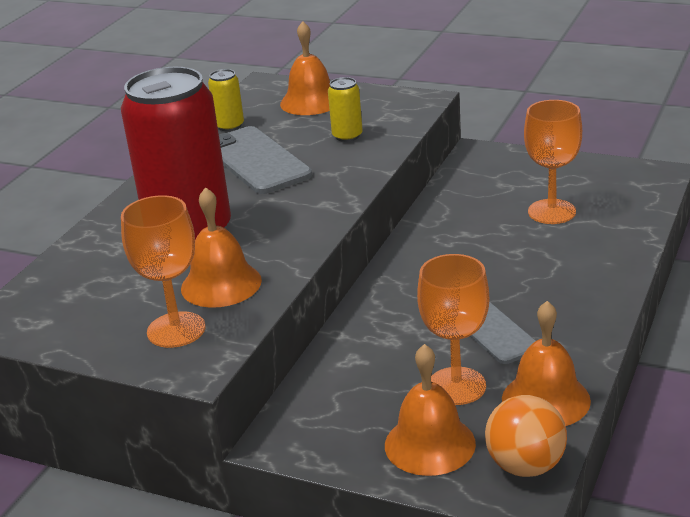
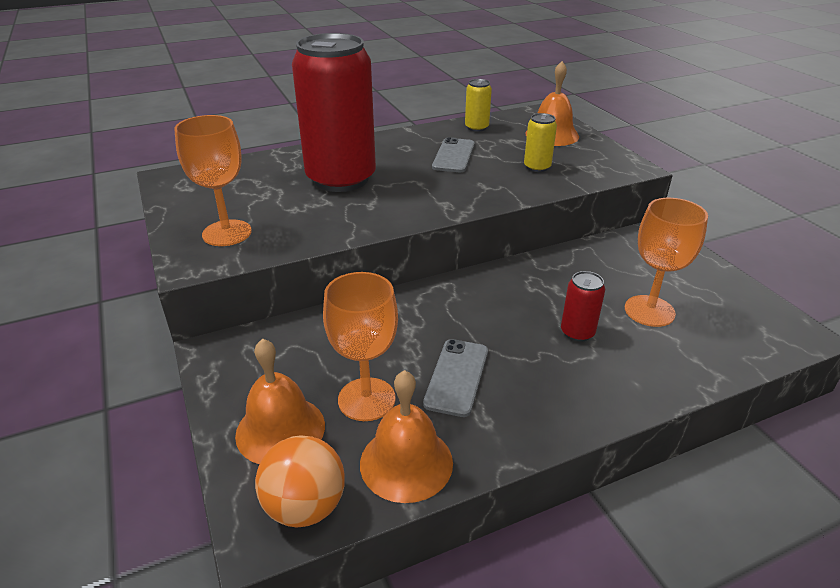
camera: 40 degrees right, 5 degrees up
orange bell [181,187,262,308] -> none
grey phone [219,126,312,194] -> grey phone [432,137,475,172], size x0.64
none -> red can [561,271,605,342]

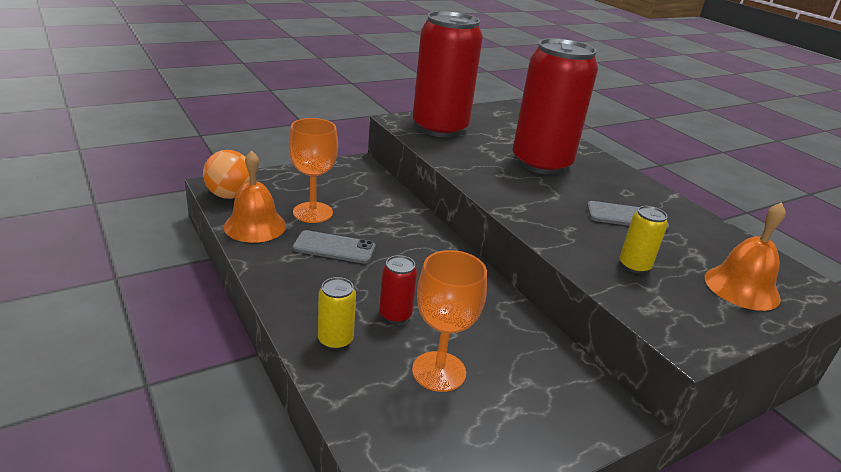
camera: 80 degrees right, 5 degrees down
orange goblet [174,115,252,246] -> red can [413,11,483,137]
orange bell [235,338,325,464] -> none
yellow can [465,79,492,132] -> yellow can moved to [318,277,356,350]

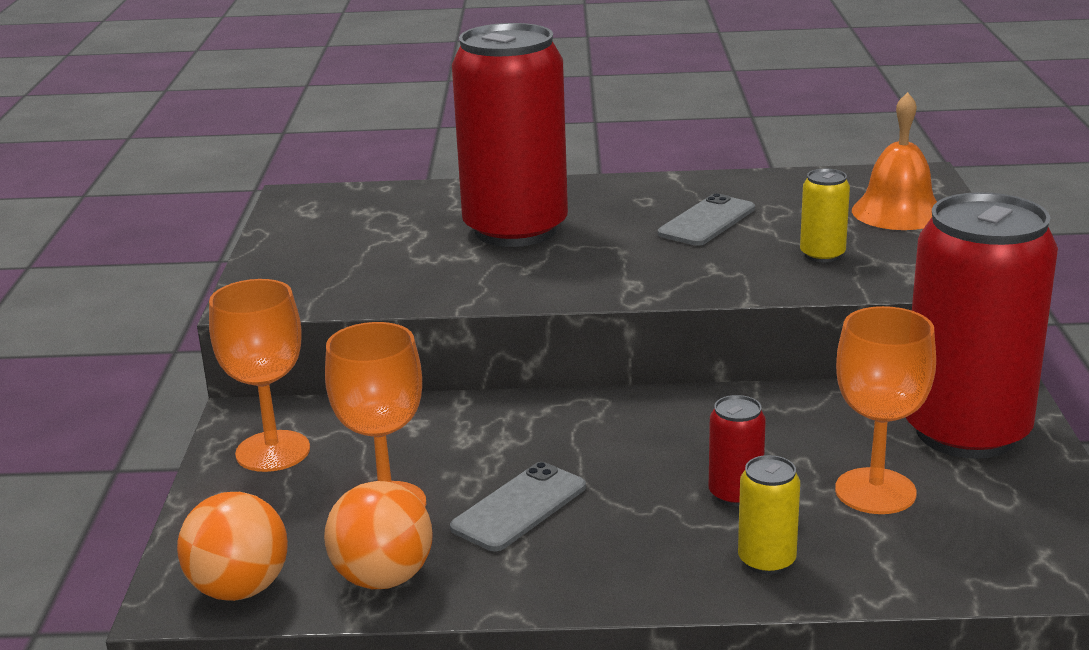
camera: 55 degrees left, 5 degrees down
orange bell [224,150,286,243] -> orange ball [324,481,433,589]
red can [413,11,483,137] -> red can moved to [906,192,1058,459]
none -> orange goblet [209,279,310,472]

